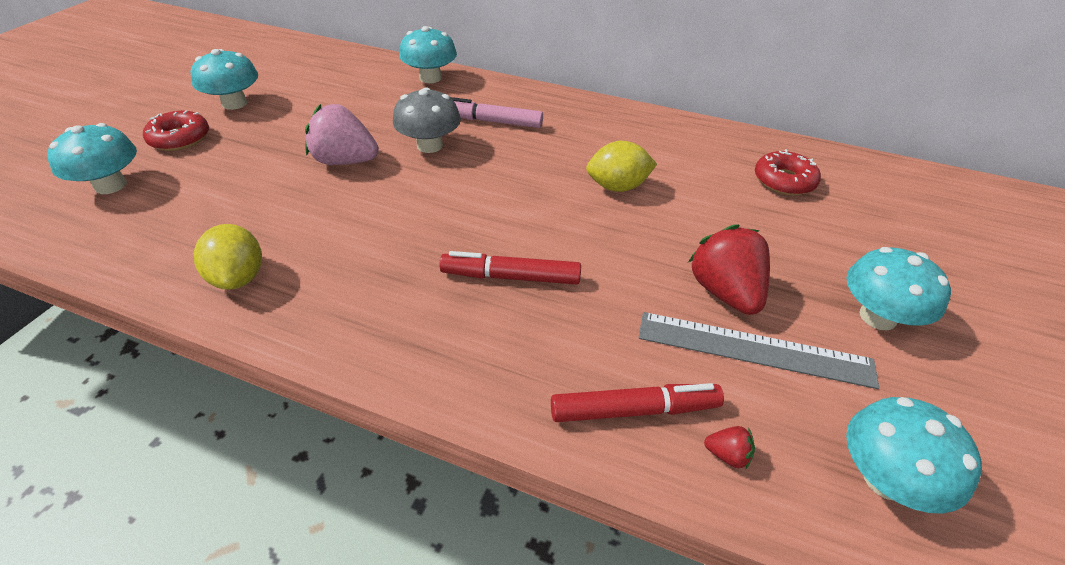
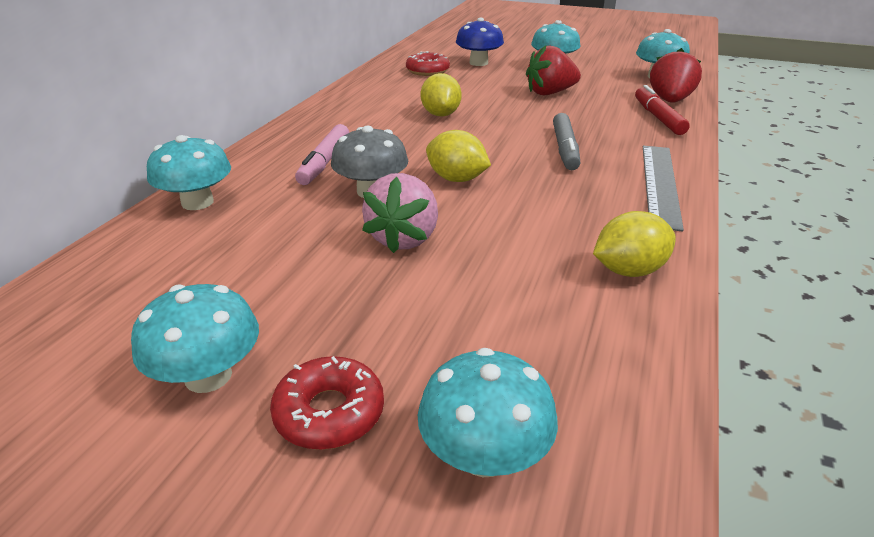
camera: 90 degrees left, 10 degrees down
red marker [439,251,581,285] -> grey marker [553,113,580,170]
grey ruler [639,312,879,389] -> grey ruler moved to [643,146,684,231]
red strawberry [704,426,755,469] -> red strawberry [650,48,702,103], size x2.36
none -> yellow lemon [426,130,491,182]
none -> blue mushroom [456,18,504,66]

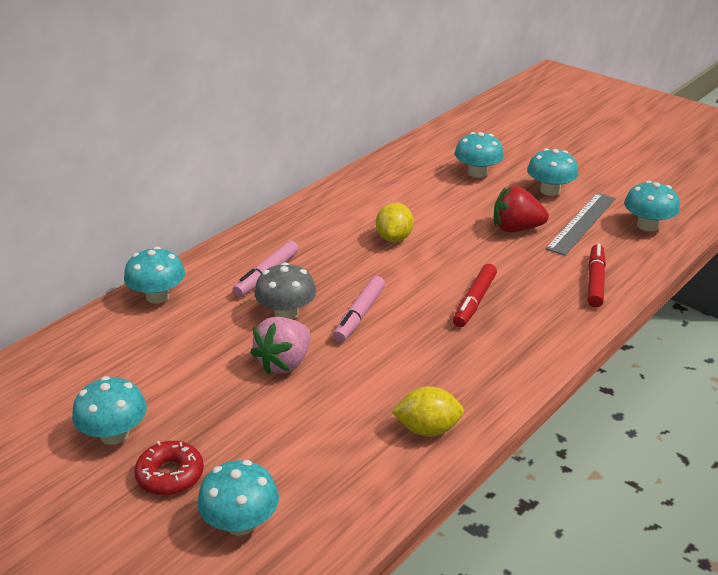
camera: 20 degrees right, 0 degrees up
red donut [406,51,450,76] -> none
yellow lemon [426,130,491,182] -> pink marker [333,276,385,342]
blue mushroom [456,18,504,66] -> turquoise mushroom [455,132,504,178]
grey marker [553,113,580,170] -> red marker [453,264,497,327]
grey ruler [643,146,684,231] -> grey ruler moved to [545,193,616,256]
red strawberry [650,48,702,103] -> none

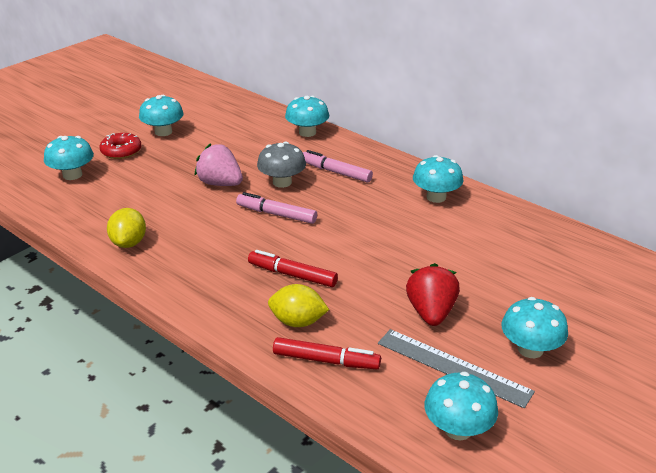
camera: 90 degrees right, 0 degrees up
yellow lemon [376,203,414,242] -> yellow lemon moved to [268,284,329,327]
turquoise mushroom [455,132,504,178] -> turquoise mushroom moved to [413,155,463,203]

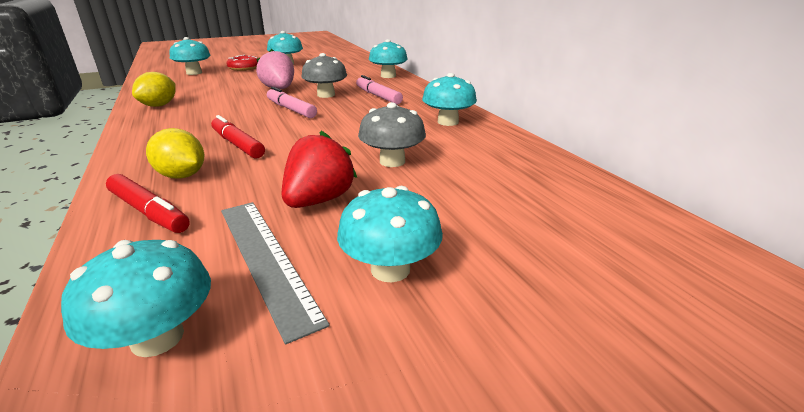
camera: 25 degrees right, 5 degrees down
none -> grey mushroom [358,102,426,167]

